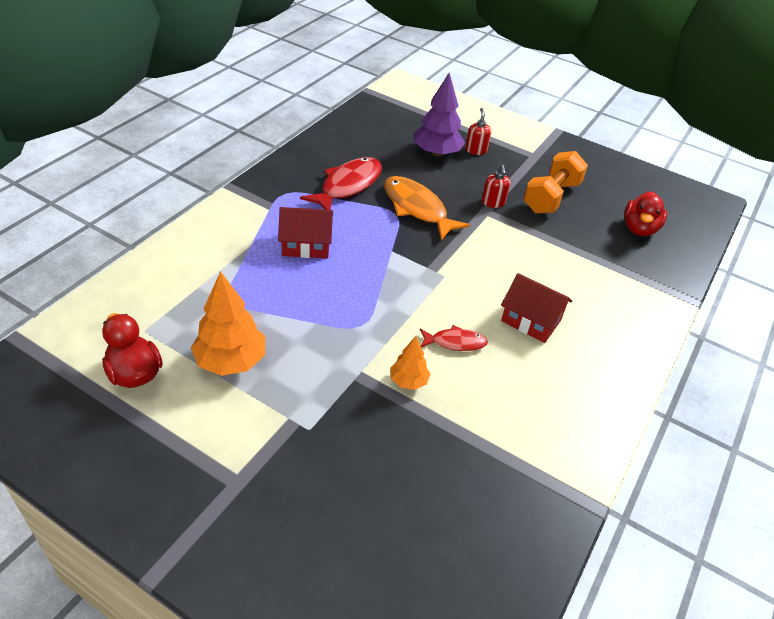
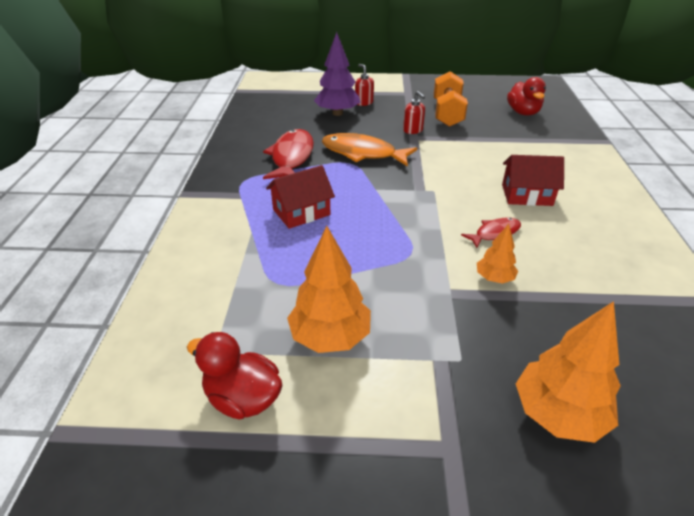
camera: 25 degrees left, 5 degrees down
none -> orange tree [516,301,621,443]

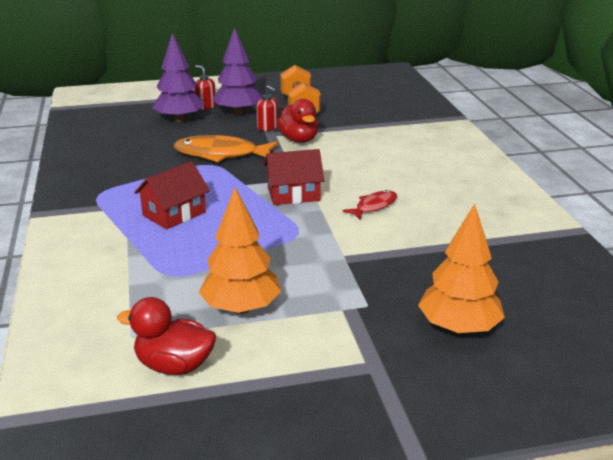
camera: 15 degrees left, 10 degrees down
red fish [263,129,314,179] -> none
orange tree [477,224,518,284] -> none
red house [502,155,564,206] -> red house moved to [264,149,324,205]
red duck [507,77,546,116] -> red duck moved to [277,99,319,143]
none -> purple tree [212,27,262,115]

